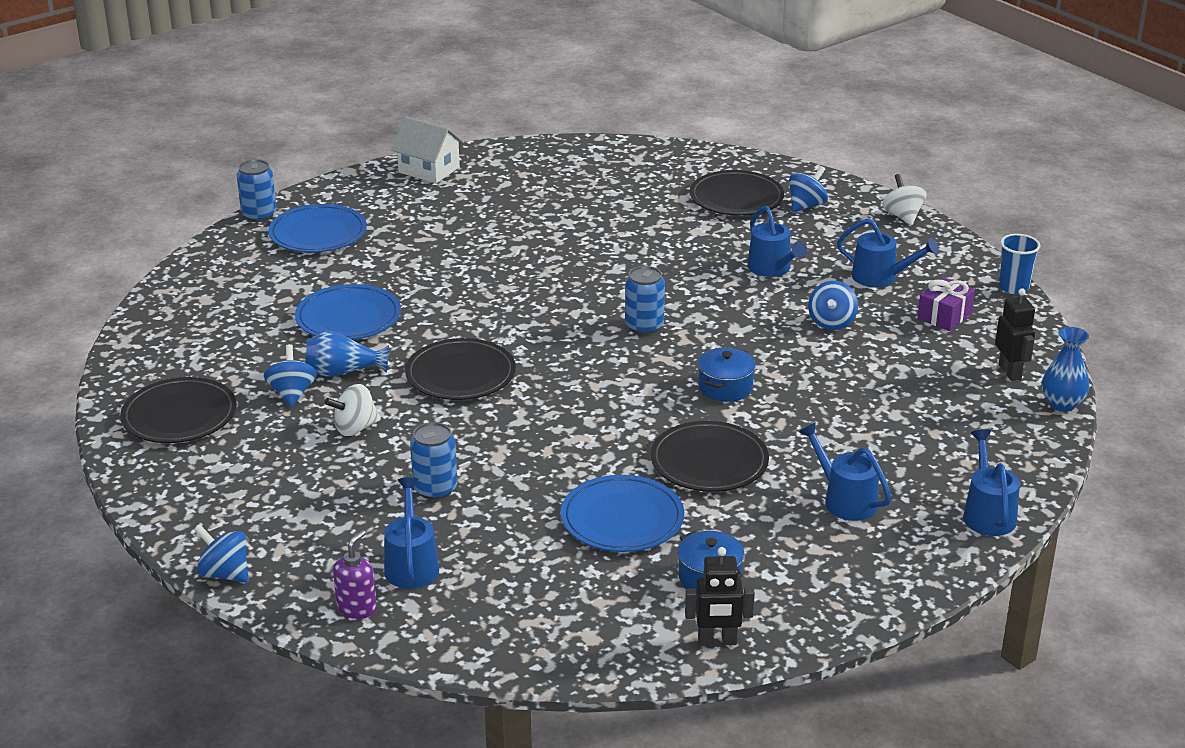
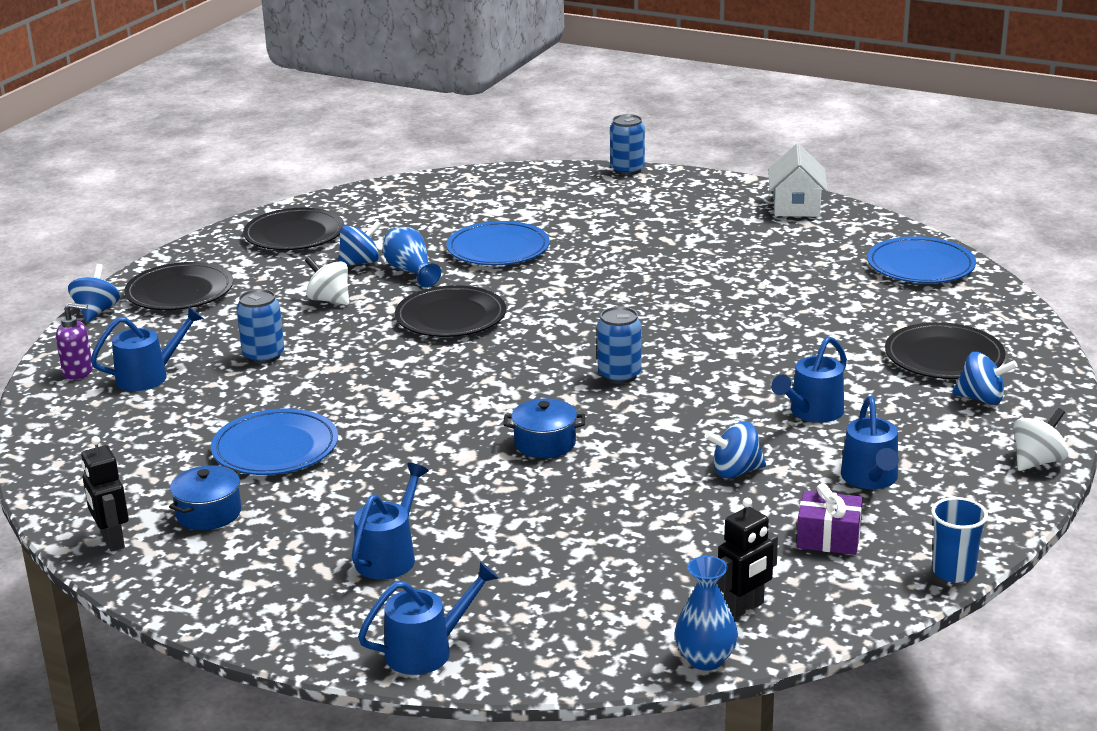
camera: 65 degrees right, 5 degrees down
blue plate [268,204,367,253] -> blue plate moved to [867,236,976,283]
black plate [650,421,769,492] -> black plate moved to [124,262,233,310]

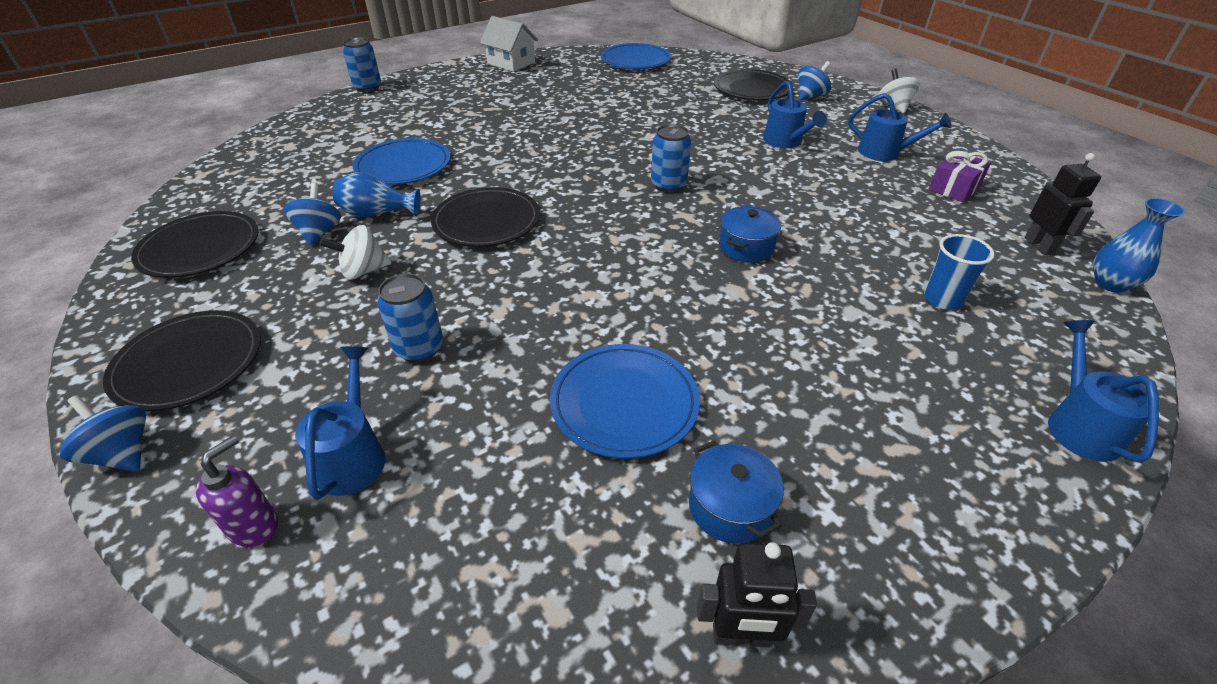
camera: 60 degrees left, 15 degrees up
blue watering can [352,463,429,580] -> none
blue spinning top [705,422,766,478] -> none
blue cup [931,497,988,583] -> blue cup moved to [924,234,995,310]

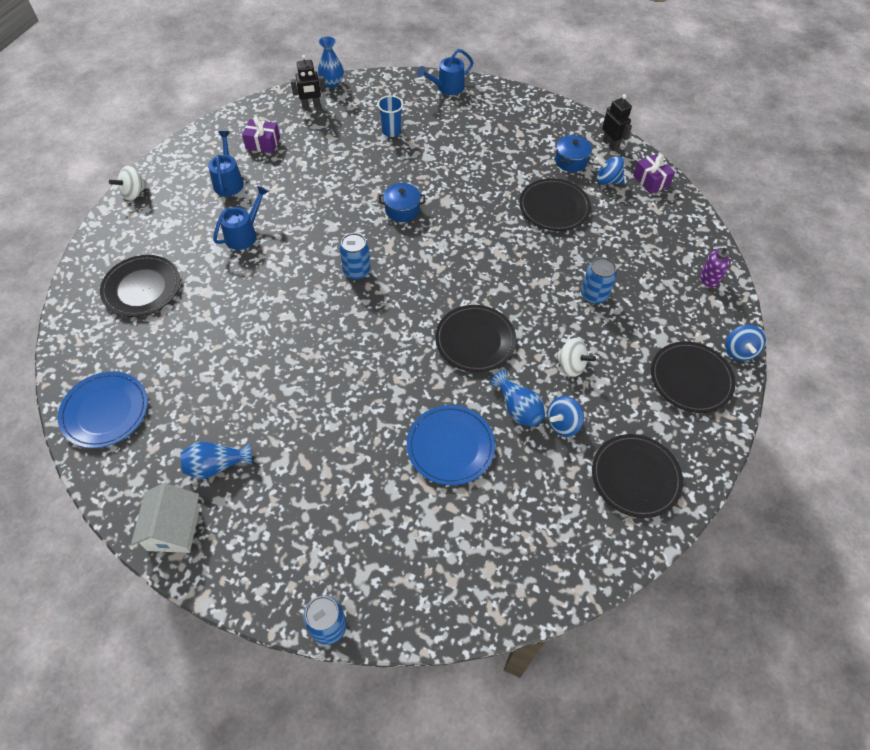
camera: 125 degrees left, 15 degrees up
blue watering can [295,346,386,500] -> none
blue plate [550,344,700,459] -> black plate [519,178,591,231]
blue spinning top [798,61,831,100] -> blue spinning top moved to [595,156,625,185]
black robot [1025,153,1101,255] -> black robot turned 150 degrees counterclockwise [290,55,326,109]
none -> blue vase [180,441,253,479]
none -> purple gift [633,154,675,194]

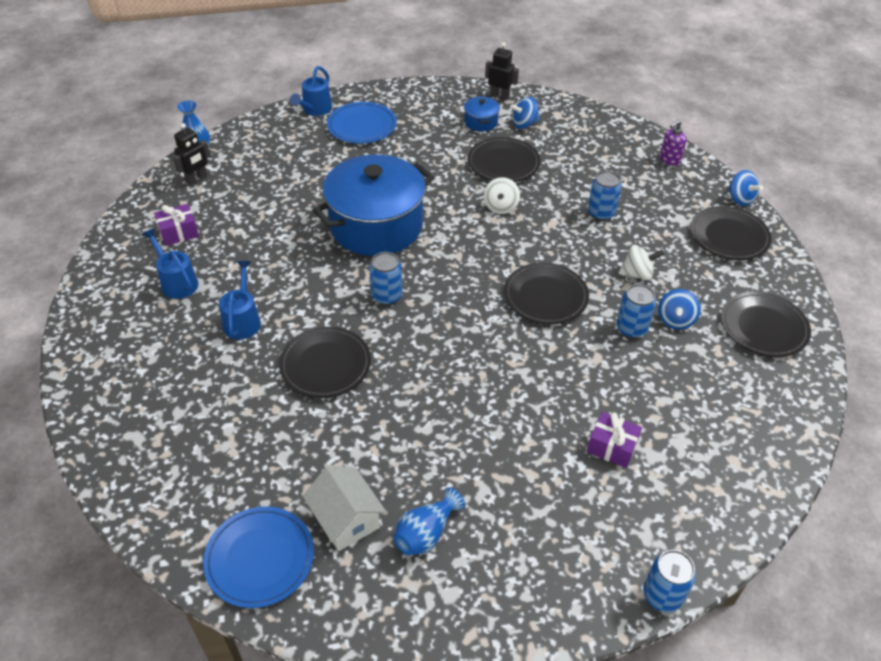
camera: 35 degrees left, 10 degrees down
black plate [100,255,180,317] -> black plate moved to [279,326,371,398]
white spinning top [109,166,149,200] -> white spinning top moved to [484,177,520,214]
white house [131,483,200,553] -> white house moved to [303,465,386,551]
blue cup [377,95,403,137] -> none
blue pot [379,183,425,222] -> blue pot [313,155,434,256], size x2.44
blue plate [407,405,495,485] -> blue plate moved to [327,102,397,144]
blue vase [490,370,545,427] -> blue can [616,284,656,338]
purple gift [633,154,675,194] -> purple gift moved to [587,412,642,468]

